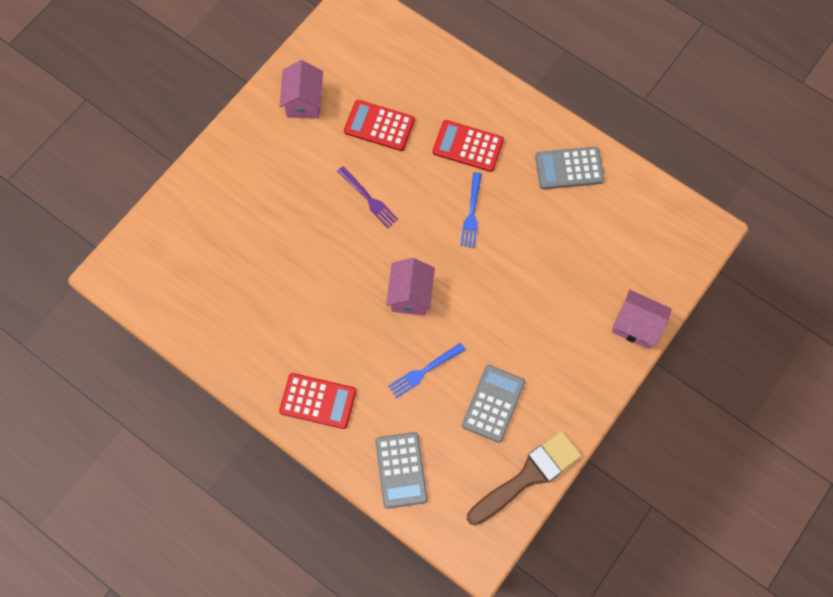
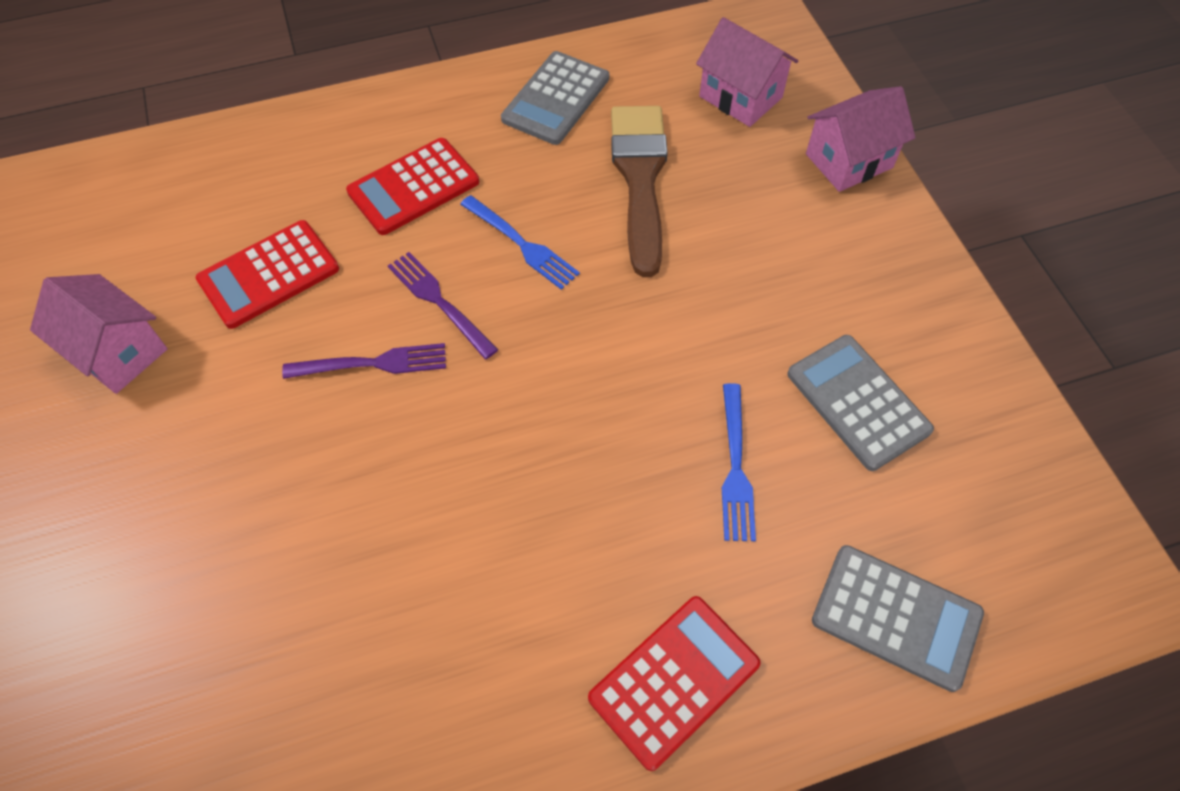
camera: 55 degrees left, 10 degrees down
pink house [386,258,435,316] -> pink house moved to [696,17,798,127]
brown brush [467,431,582,526] -> brown brush moved to [611,106,668,277]
none -> purple fork [388,252,498,359]

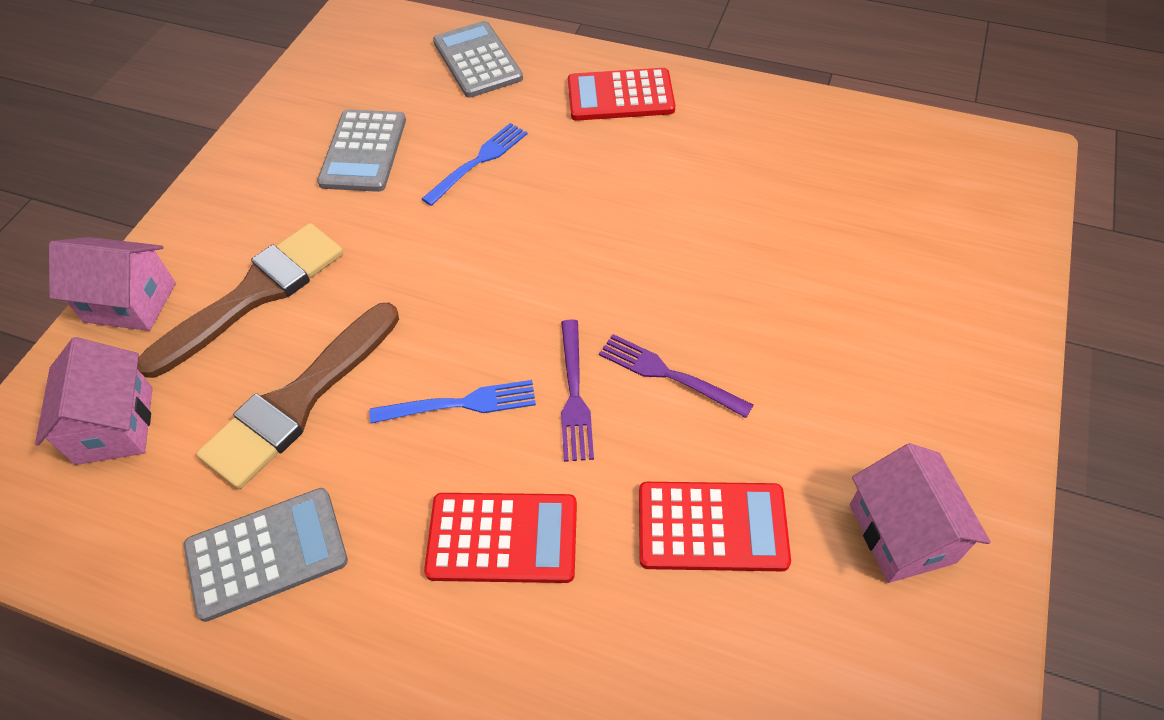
camera: 140 degrees left, 5 degrees down
blue fork [460,195,580,290] -> blue fork turned 90 degrees clockwise [369,380,536,424]
none -> brown brush [137,223,344,378]

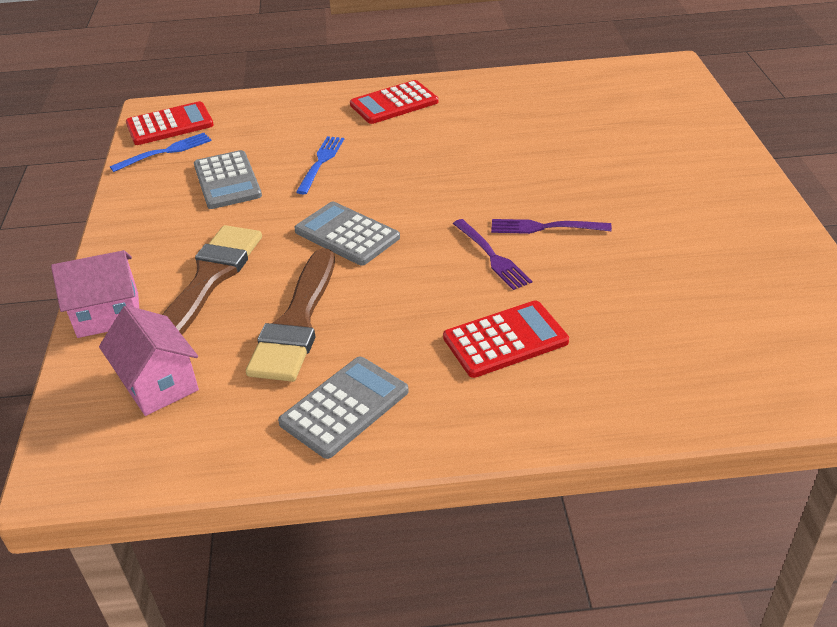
camera: 25 degrees left, 15 degrees down
blue fork [369,380,536,424] -> blue fork moved to [110,133,212,172]
grey calculator [433,21,523,98] -> grey calculator moved to [294,201,400,265]
red calculator [639,482,791,571] -> red calculator moved to [126,101,214,145]
pink house [850,443,991,583] -> none

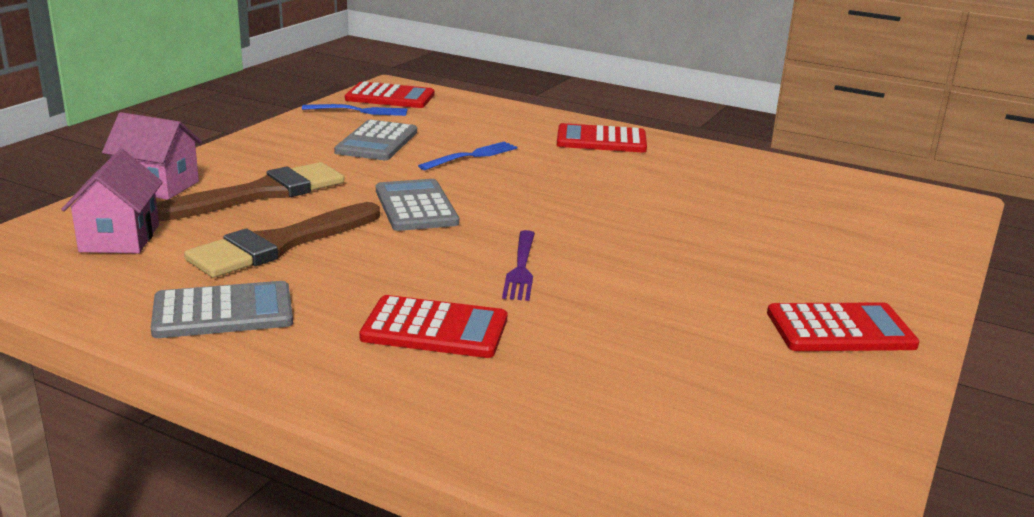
camera: 30 degrees right, 15 degrees down
purple fork [491,219,612,234] -> none
none -> red calculator [767,303,919,351]

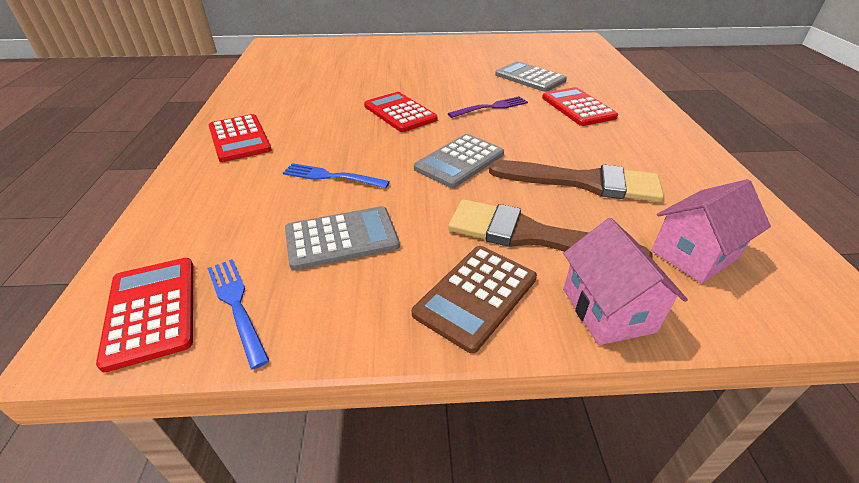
camera: 120 degrees left, 15 degrees up
grey calculator [151,281,293,338] -> grey calculator moved to [495,61,567,92]
red calculator [767,303,919,351] -> red calculator moved to [364,92,438,132]
none -> brown calculator [412,246,537,353]

